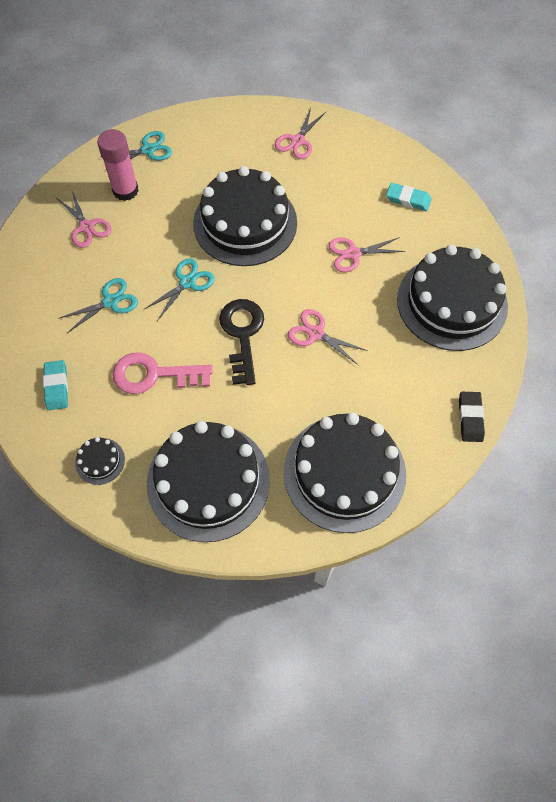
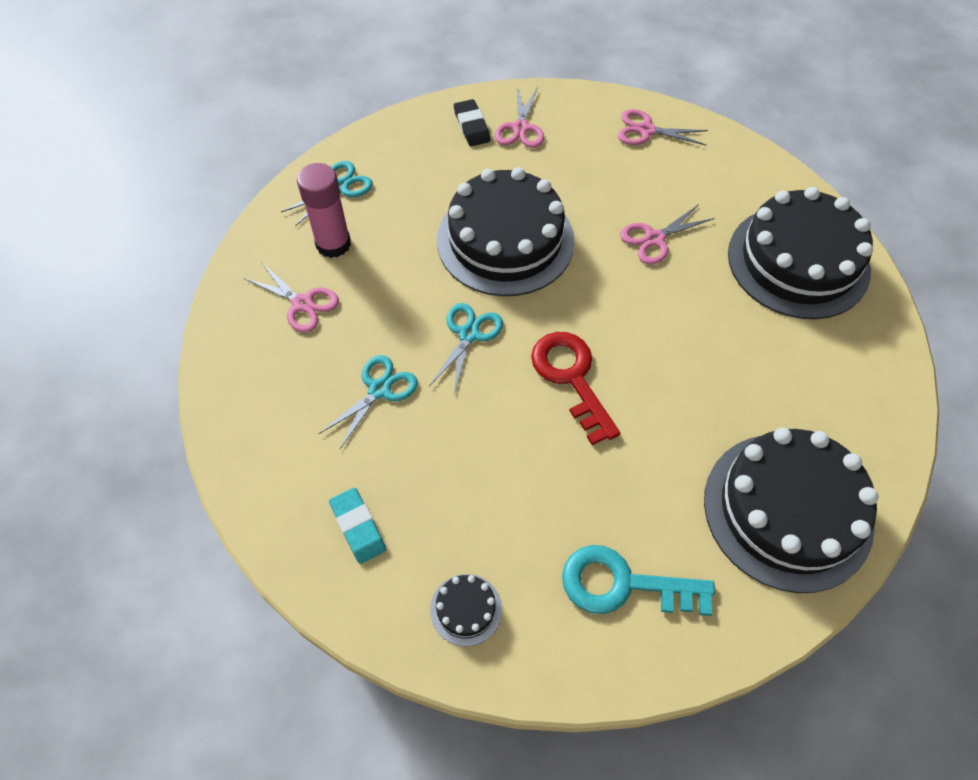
camera: 20 degrees left, 5 degrees down
pink key [113,352,213,394] -> none
black cake [147,421,270,542] -> turquoise key [562,545,715,616]
black key [219,299,264,385] -> red key [531,332,620,445]
pink scissors [288,309,368,365] -> pink scissors moved to [618,109,708,146]
turquoise eraser [386,183,432,211] -> none
black eraser [459,392,485,442] -> black eraser moved to [454,99,490,146]

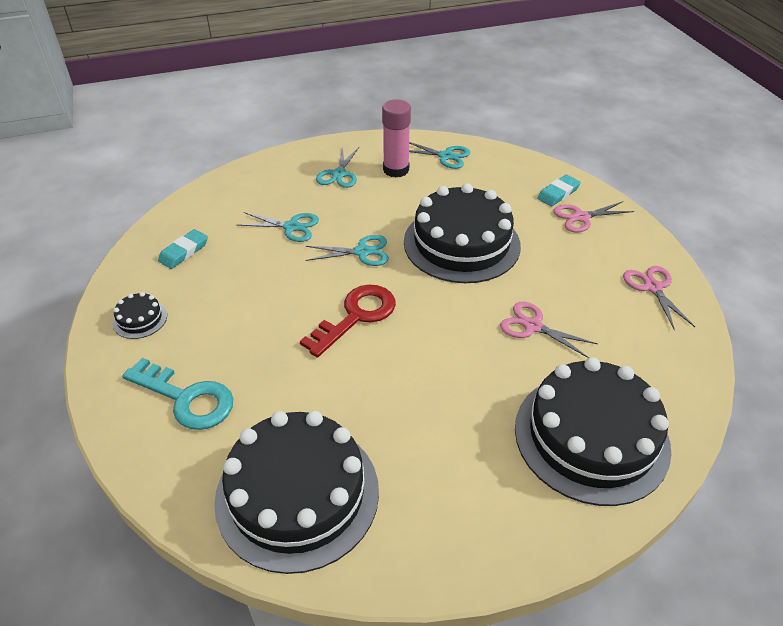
camera: 65 degrees right, 15 degrees down
pink scissors [244,262,339,333] -> turquoise scissors [316,146,359,188]
black eraser [454,99,490,146] -> turquoise eraser [537,175,581,206]
turquoise key [562,545,715,616] -> turquoise key turned 135 degrees clockwise [122,358,233,430]

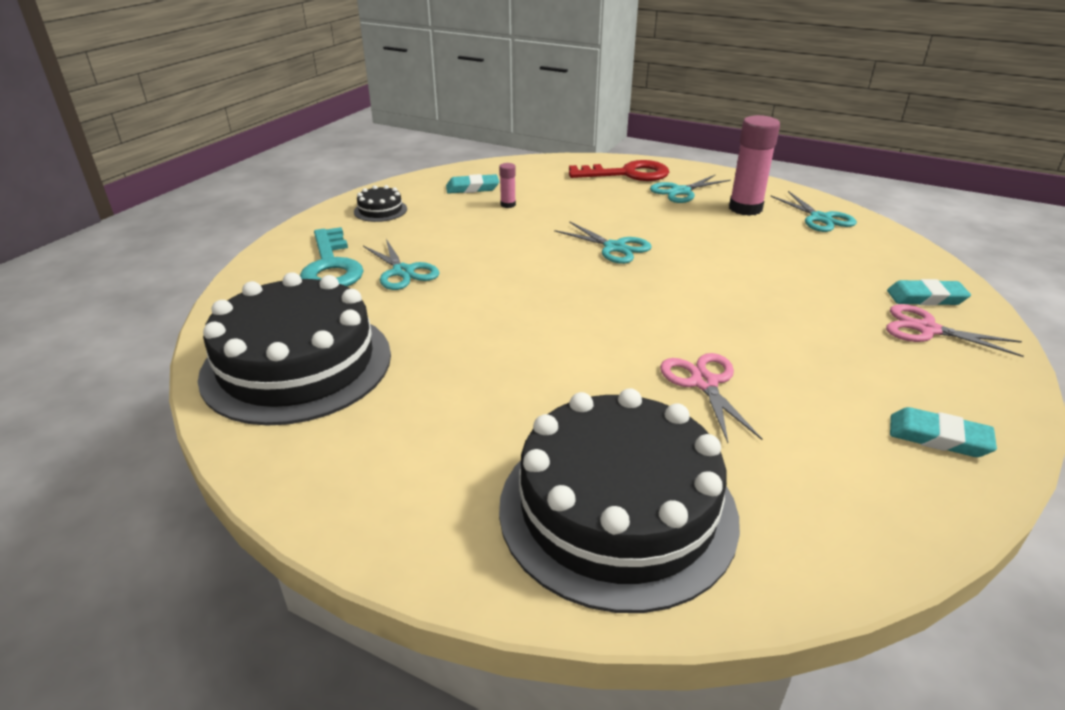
camera: 45 degrees right, 10 degrees down
turquoise scissors [238,212,319,242] -> turquoise scissors moved to [363,239,439,290]
red key [300,284,396,357] -> red key moved to [569,160,669,181]
black cake [404,183,521,283] -> none
pink scissors [623,266,695,330] -> turquoise eraser [890,407,997,457]
none -> pink glue stick [499,163,516,208]

